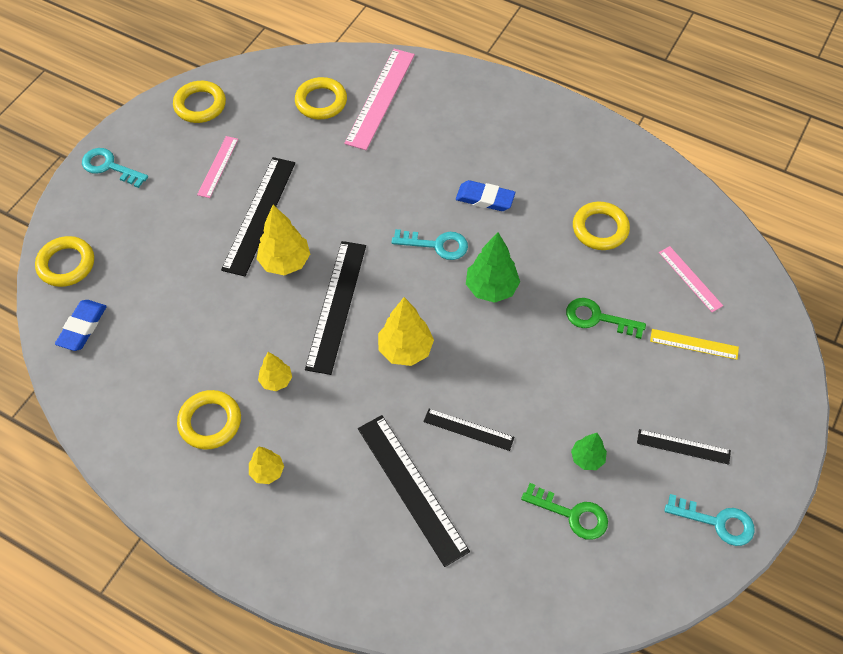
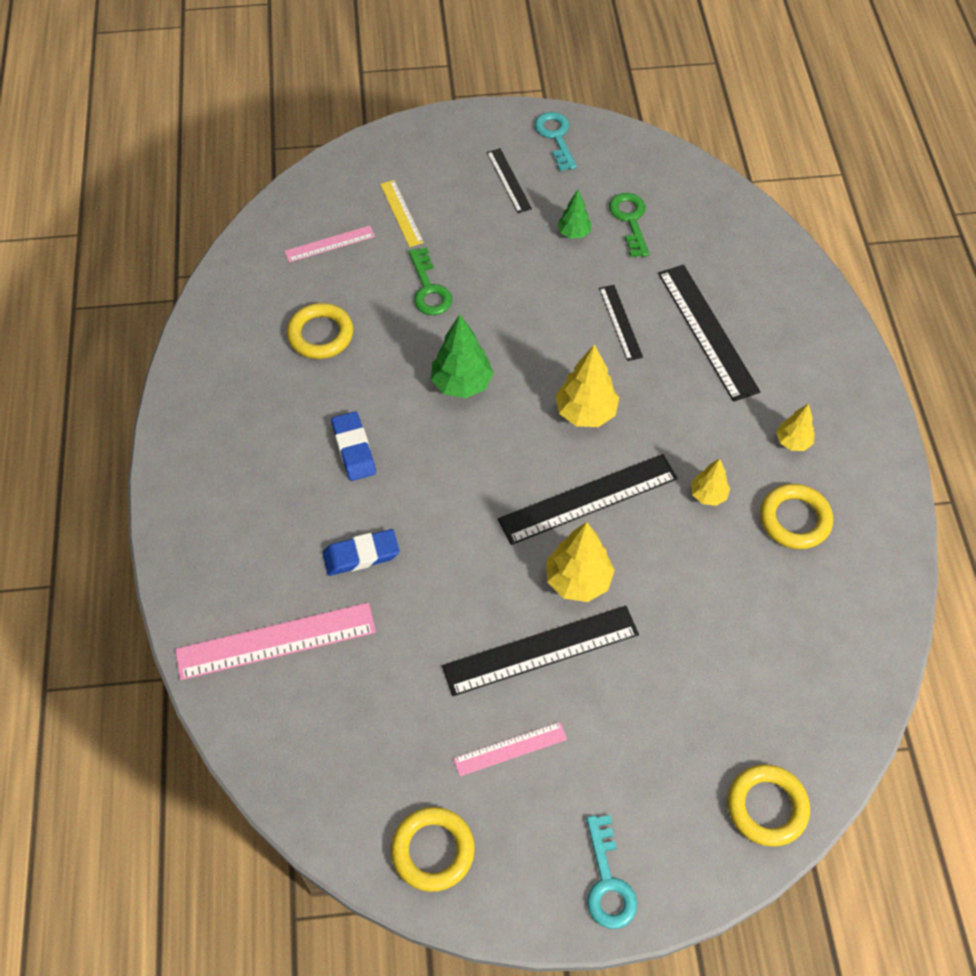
camera: 125 degrees left, 0 degrees up
blue eraser [55,300,107,351] -> blue eraser moved to [322,529,400,576]
yellow ring [295,77,347,119] -> none
black ruler [358,415,470,567] -> black ruler turned 45 degrees counterclockwise [658,265,760,402]
turquoise key [392,229,468,260] -> none
pink ruler [659,246,723,312] -> pink ruler turned 45 degrees clockwise [284,226,375,262]

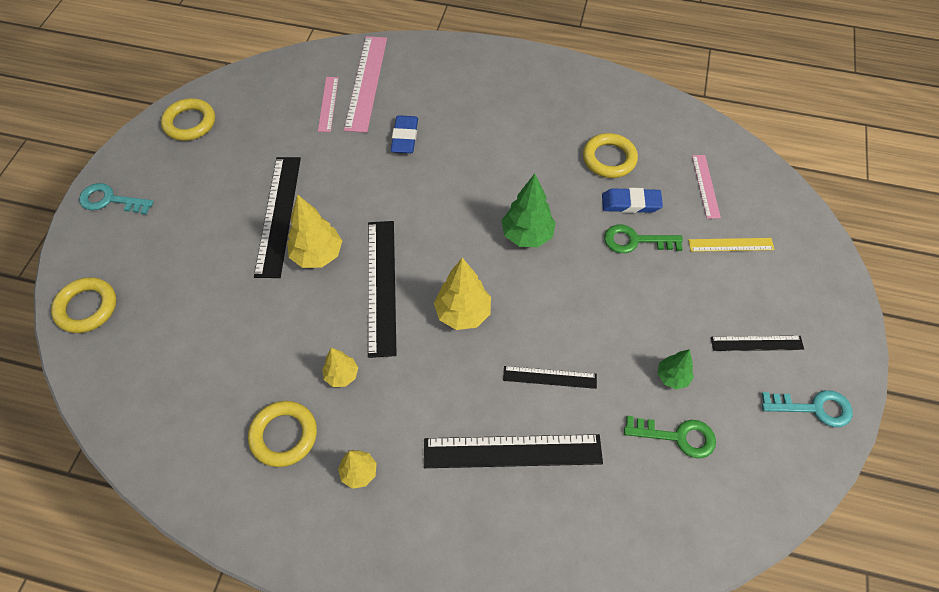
camera: 110 degrees right, 0 degrees up
blue eraser [331,411,376,481] -> blue eraser moved to [602,188,663,213]
pink ruler [453,722,567,776] -> pink ruler moved to [318,77,339,132]

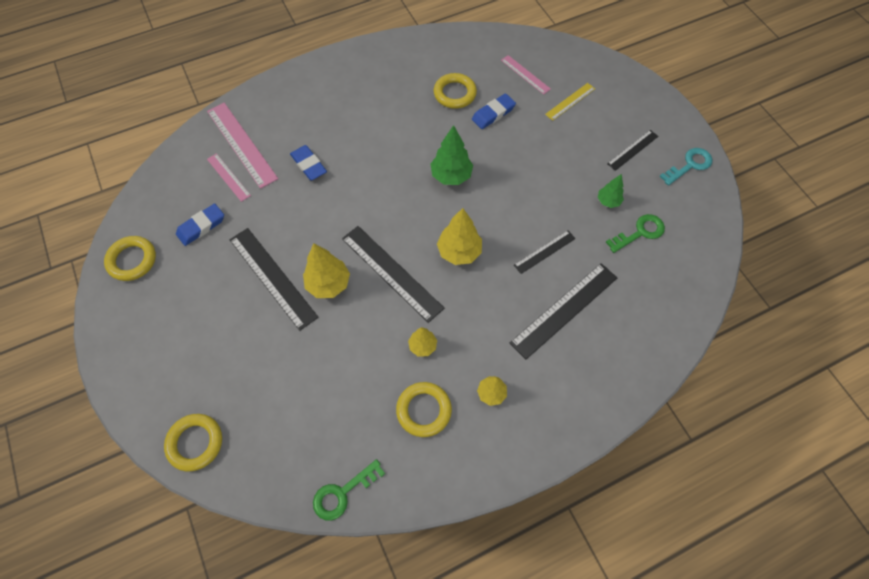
camera: 40 degrees left, 5 degrees up
turquoise key [79,183,154,215] -> none
green key [604,225,683,253] -> green key moved to [313,459,385,520]
none -> blue eraser [176,203,224,246]

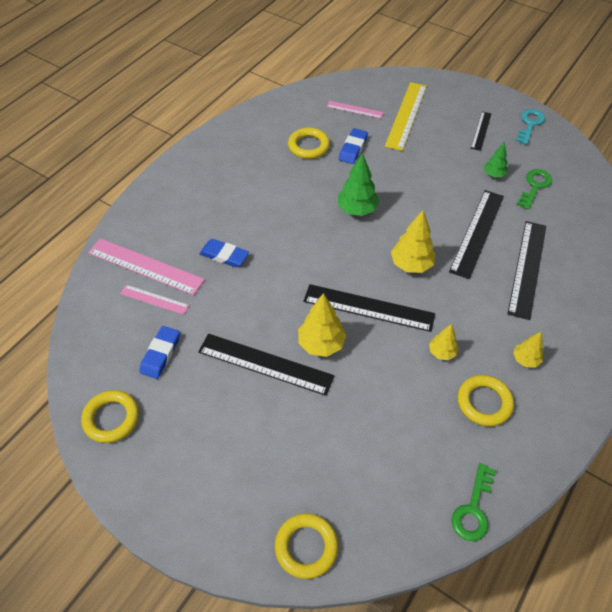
camera: 30 degrees left, 10 degrees down
black ruler [514,230,576,274] -> black ruler [449,190,504,279], size x1.81
yellow ruler [545,83,595,121] -> yellow ruler [385,82,427,151], size x1.81

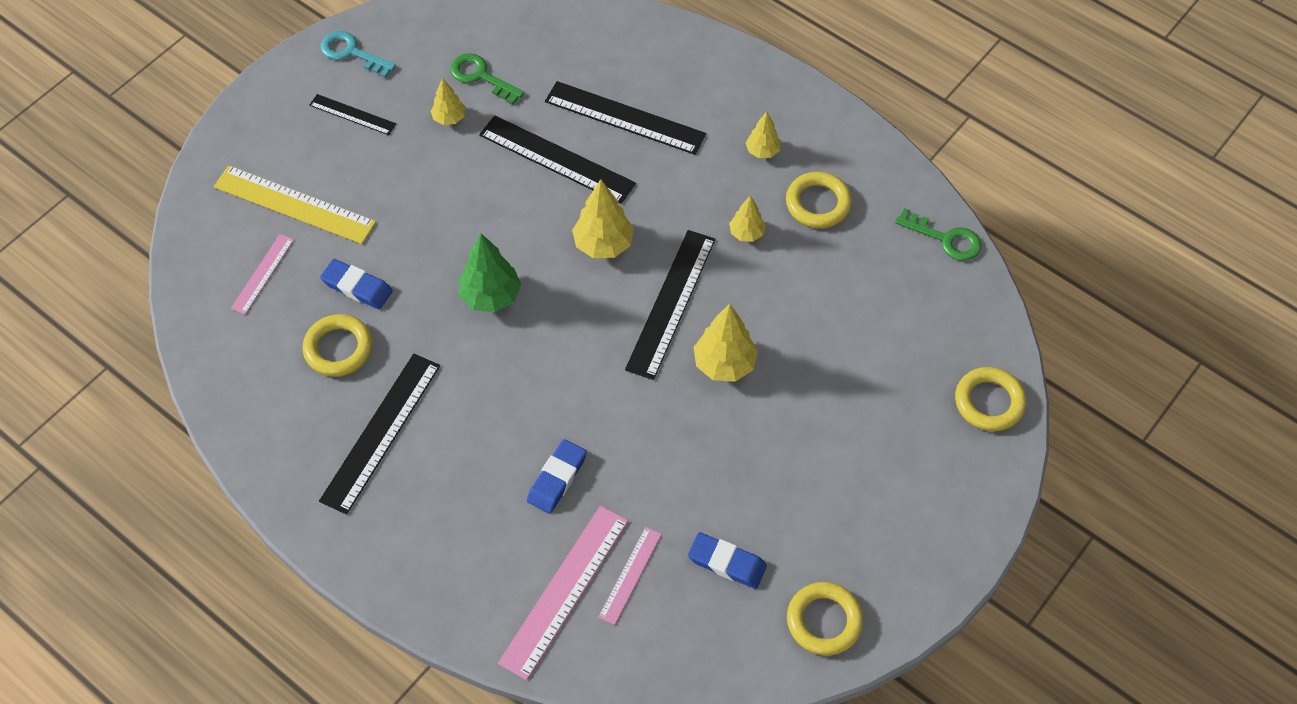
camera: 85 degrees left, 5 degrees up
black ruler [198,334,335,396] -> black ruler moved to [319,354,440,515]
green tree [484,142,508,177] -> yellow tree [431,78,465,125]

